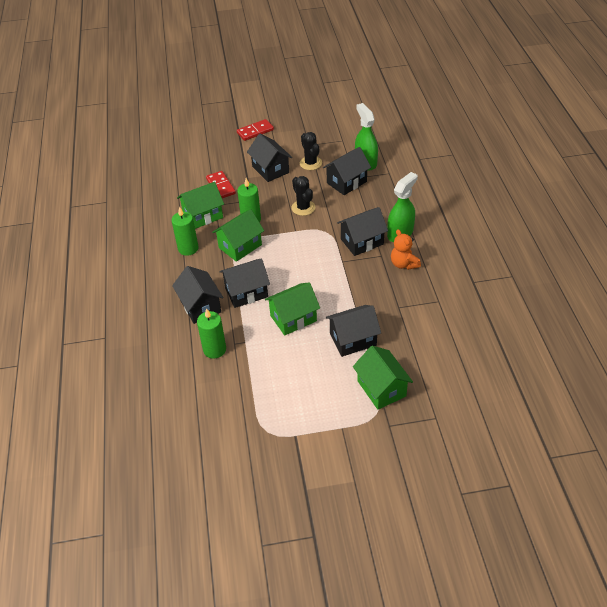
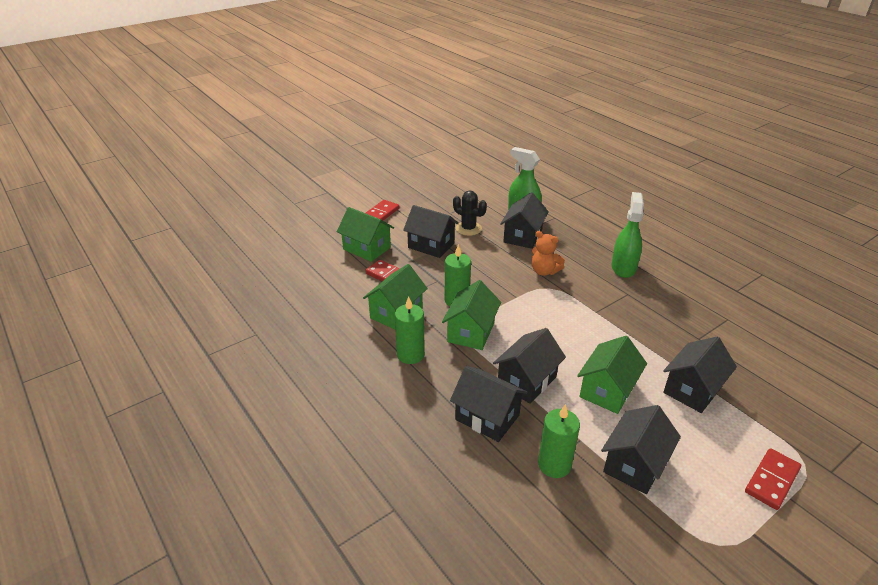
camera: 30 degrees left, 10 degrees down
black cactus [291,176,315,216] -> none
black house [337,207,388,256] -> black house moved to [601,405,681,494]
green house [353,346,413,410] -> green house moved to [337,207,394,262]
orange teddy bear [391,229,421,270] -> orange teddy bear moved to [532,231,565,276]
none -> red domino [745,448,801,510]

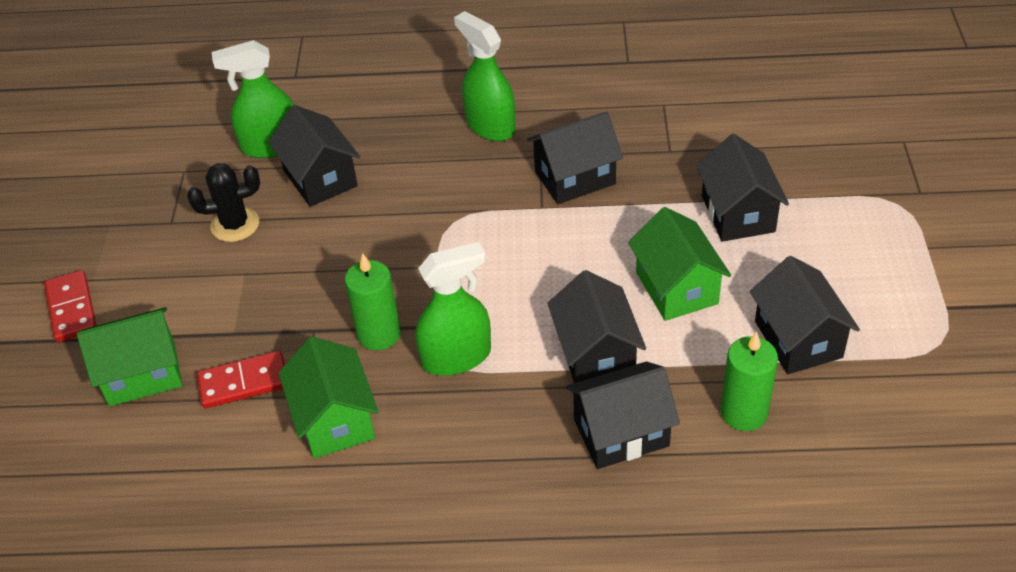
camera: 50 degrees left, 10 degrees up
green candle [395,296,425,364] -> none
black house [403,205,459,258] -> black house moved to [527,111,623,204]
green house [442,280,501,350] -> green spray bottle [416,242,491,376]
orange teddy bear [532,231,565,276] -> none
red domino [745,448,801,510] -> none

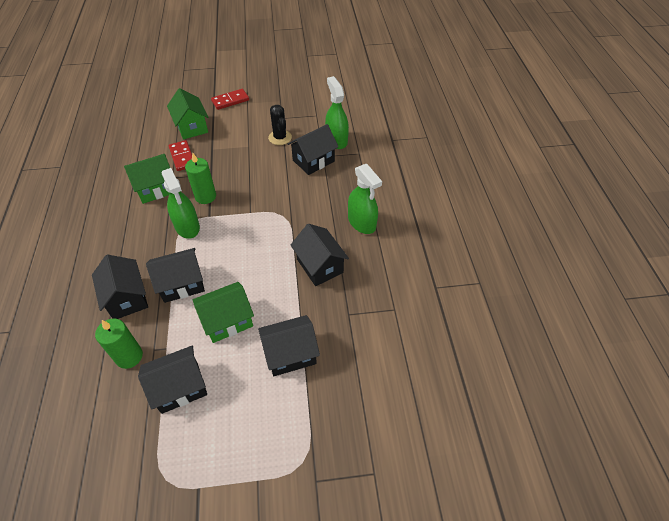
camera: 80 degrees right, 5 degrees up
green spray bottle [454,11,516,141] -> green spray bottle turned 105 degrees clockwise [348,164,382,234]

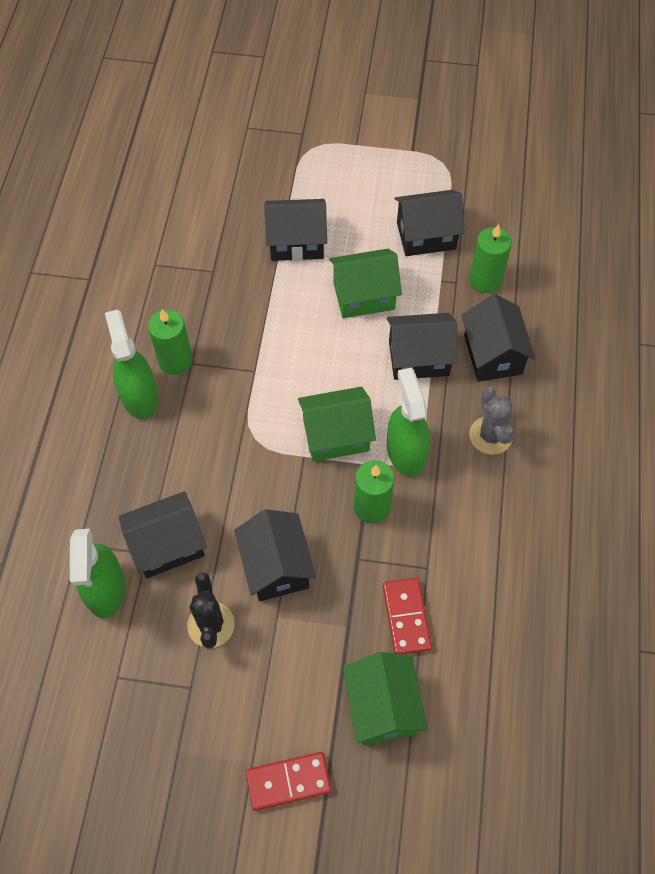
camera: 165 degrees left, 10 degrees up
green house [124,154,170,204] -> green house moved to [298,387,376,462]
black house [291,224,349,286] -> black house moved to [234,509,316,601]
none -> green candle [148,309,192,375]
none -> grey cactus [469,386,515,455]

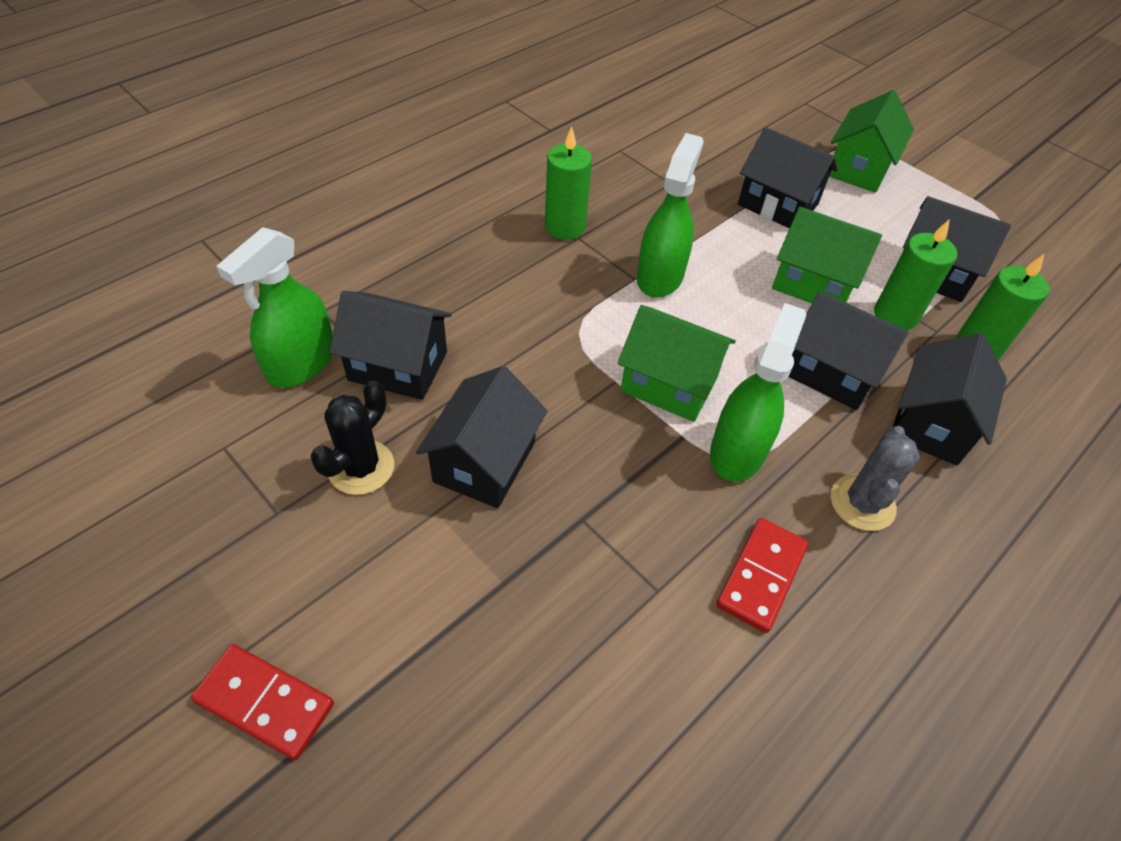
camera: 35 degrees right, 10 degrees down
green spray bottle [105,309,158,419] -> green spray bottle moved to [637,133,704,298]
green house [343,652,428,745] -> green house moved to [829,90,914,193]
green candle [354,460,395,524] -> green candle moved to [874,219,957,330]
red domino [383,578,432,654] -> red domino moved to [716,518,808,633]

